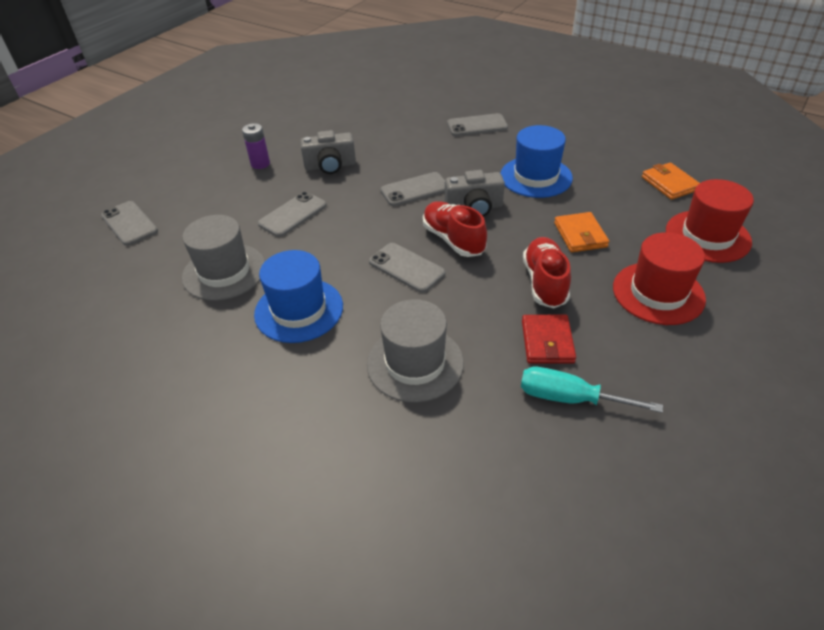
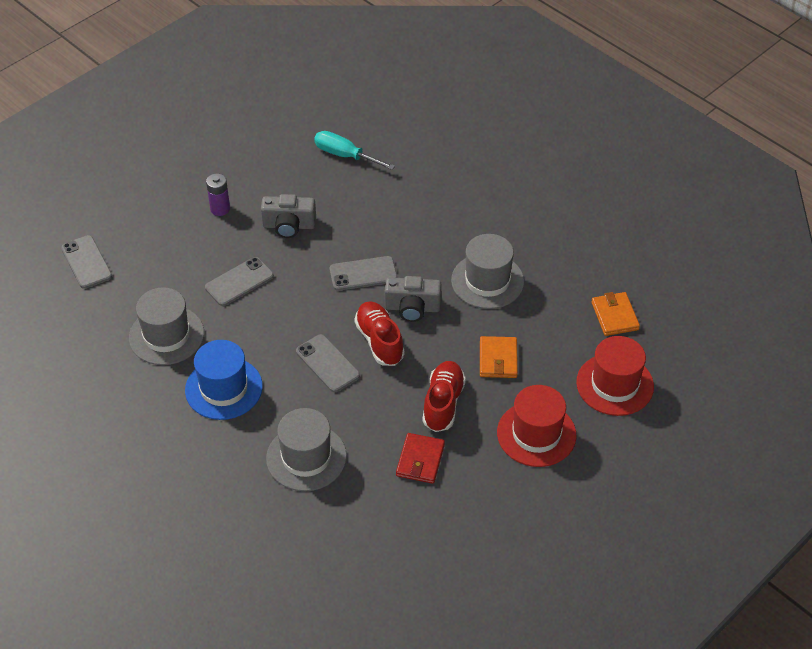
camera: 10 degrees right, 5 degrees up
grey phone [447,113,508,136] -> none
blue hat [501,125,573,198] -> grey hat [451,234,524,309]
turquoise screwdriver [521,367,663,413] -> turquoise screwdriver moved to [314,131,395,170]

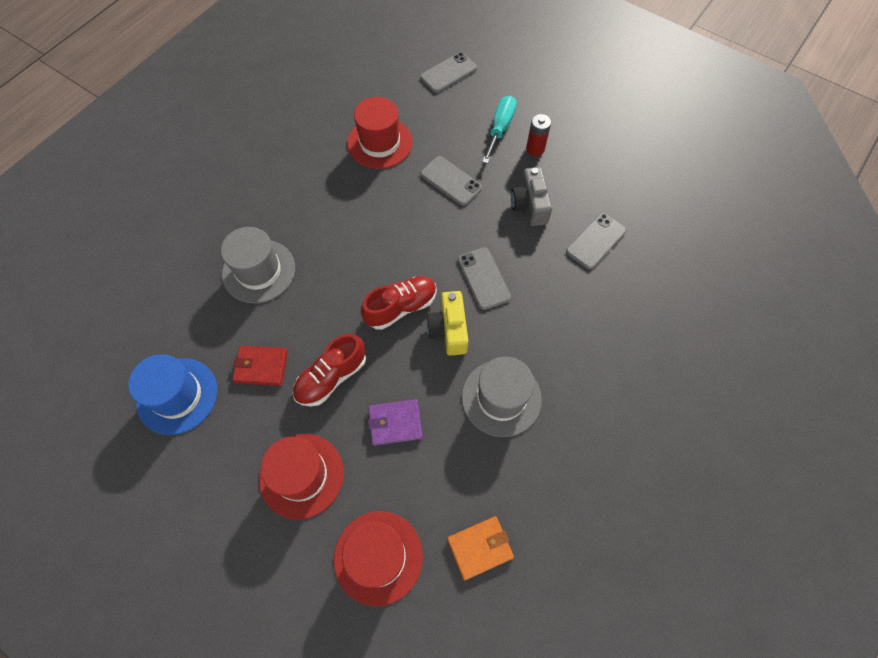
camera: 80 degrees right, 15 degrees up
grey hat [129,287,204,365] -> red hat [347,97,413,169]
blue hat [185,340,263,420] -> blue hat moved to [128,354,217,435]
purple battery [206,173,230,216] -> red battery [526,114,551,156]
grey phone [296,334,360,392] -> grey phone moved to [566,213,626,270]
turquoise screwdriver [314,131,395,170] -> turquoise screwdriver moved to [482,95,517,164]
grey camera [385,276,442,322] -> yellow camera [427,291,468,356]
red shoe [422,361,466,432] -> red shoe turned 135 degrees clockwise [292,334,366,407]
orange wallet [480,336,518,378] -> purple wallet [368,399,423,446]

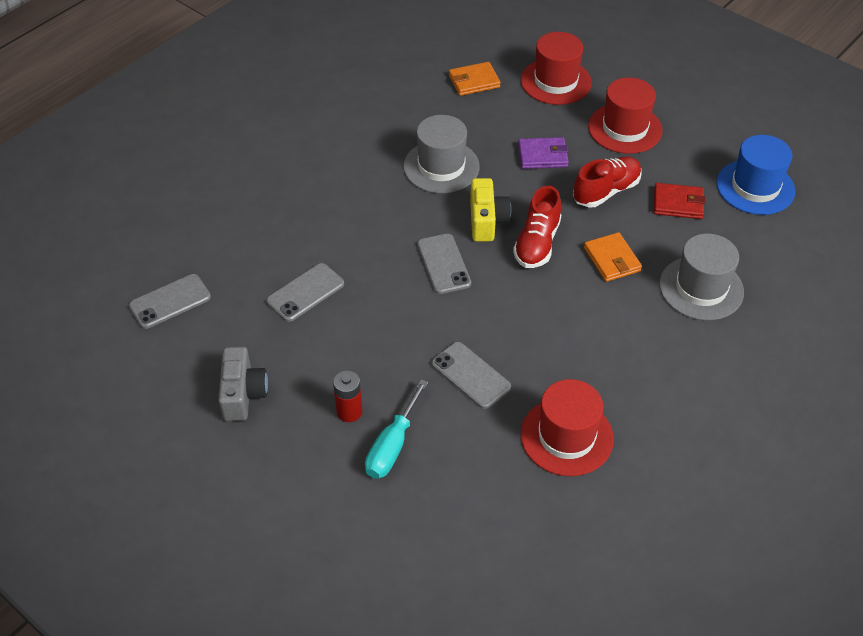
camera: 175 degrees left, 15 degrees down
red shoe [361,276,437,330] -> red shoe turned 45 degrees counterclockwise [513,186,562,268]
grey phone [420,52,477,93] -> grey phone moved to [129,274,211,329]
grey camera [511,167,552,226] -> grey camera moved to [218,347,268,421]
none -> orange wallet [584,232,642,282]

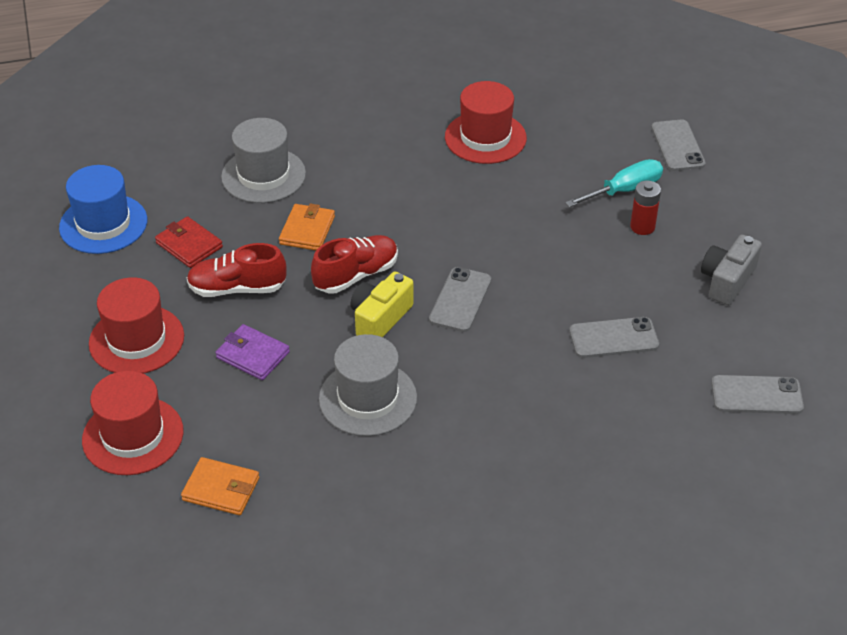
camera: 145 degrees left, 5 degrees down
grey phone [431,342,511,409] -> grey phone moved to [651,120,706,171]

